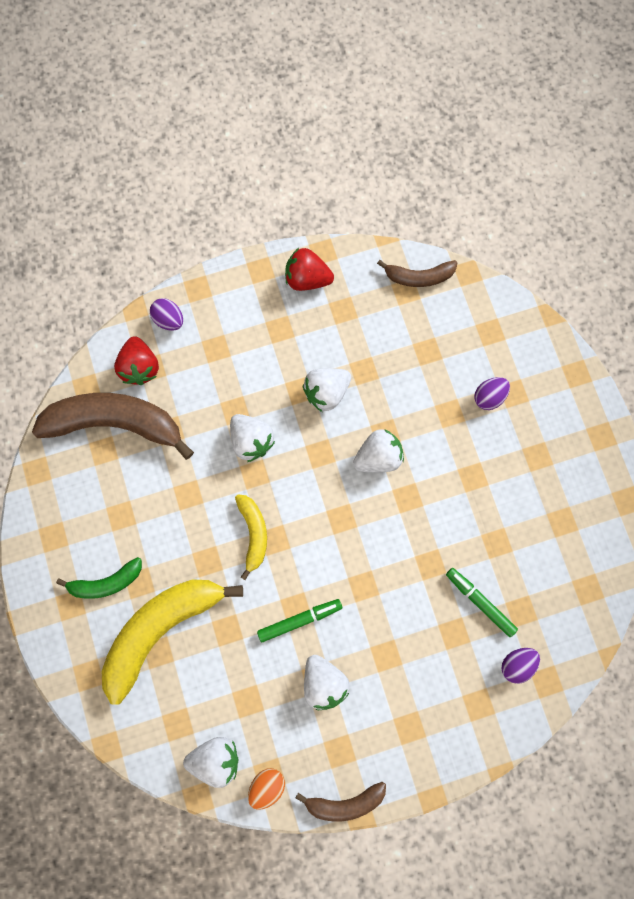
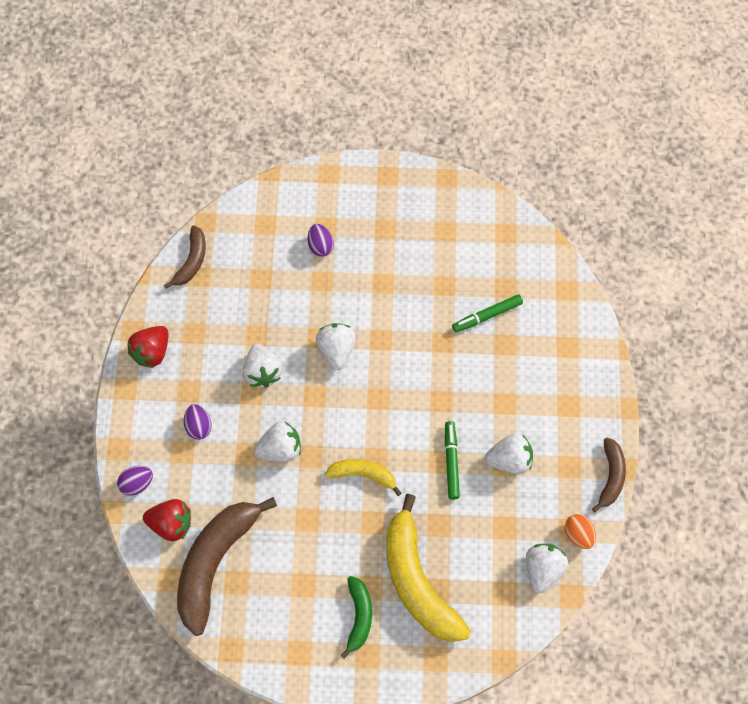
camera: 70 degrees left, 10 degrees down
purple egg [501,648,540,684] -> purple egg moved to [184,404,211,440]

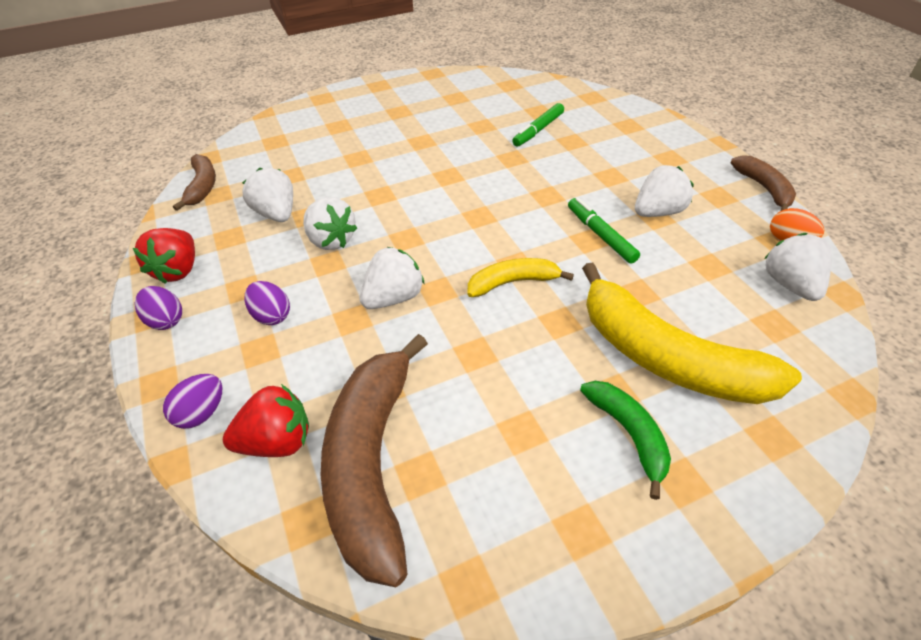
camera: 25 degrees left, 20 degrees down
purple egg [308,224,334,257] -> purple egg moved to [135,286,182,330]
white strawberry [316,323,356,370] -> white strawberry moved to [242,168,293,222]

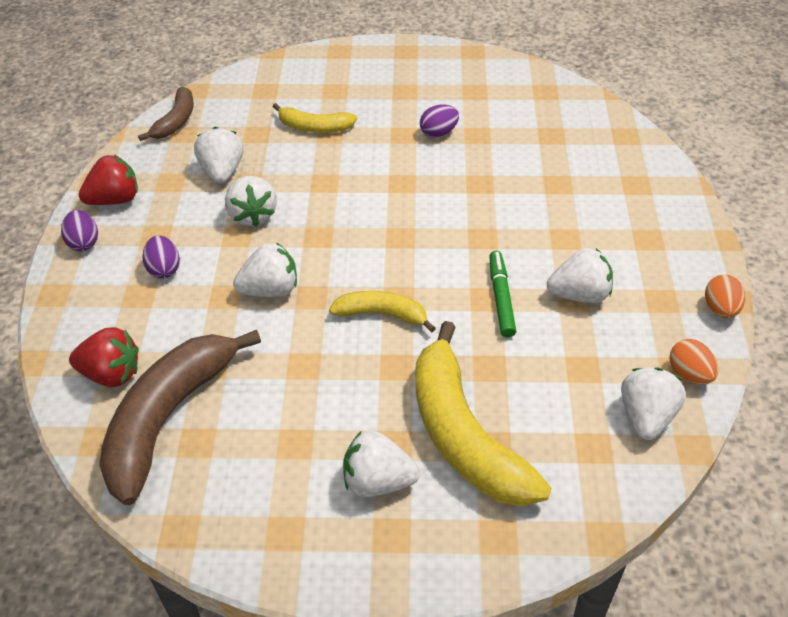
camera: 25 degrees right, 0 degrees up
red strawberry [133,228,195,284] -> red strawberry turned 150 degrees counterclockwise [79,155,138,205]
purple egg [163,374,222,429] -> purple egg moved to [420,104,459,138]
green marker [512,103,564,147] -> none
green banana [580,381,671,500] -> white strawberry [343,431,420,497]
brown banana [730,155,796,211] -> orange egg [705,274,745,318]
none -> yellow banana [272,103,357,133]

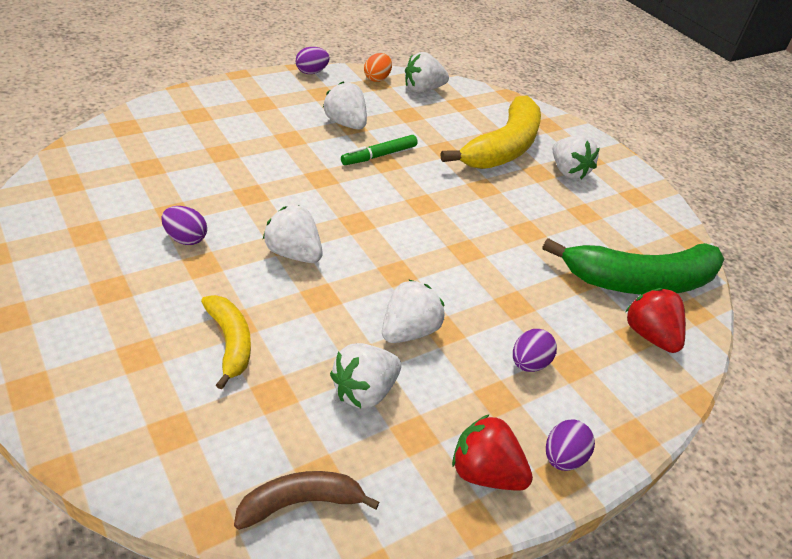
camera: 130 degrees left, 5 degrees down
brown banana [99,330,261,505] -> green banana [542,238,724,295]
white strawberry [233,242,297,297] -> white strawberry moved to [263,205,323,263]
yellow banana [329,291,436,333] -> none
orange egg [705,274,745,318] -> purple egg [296,47,330,74]

